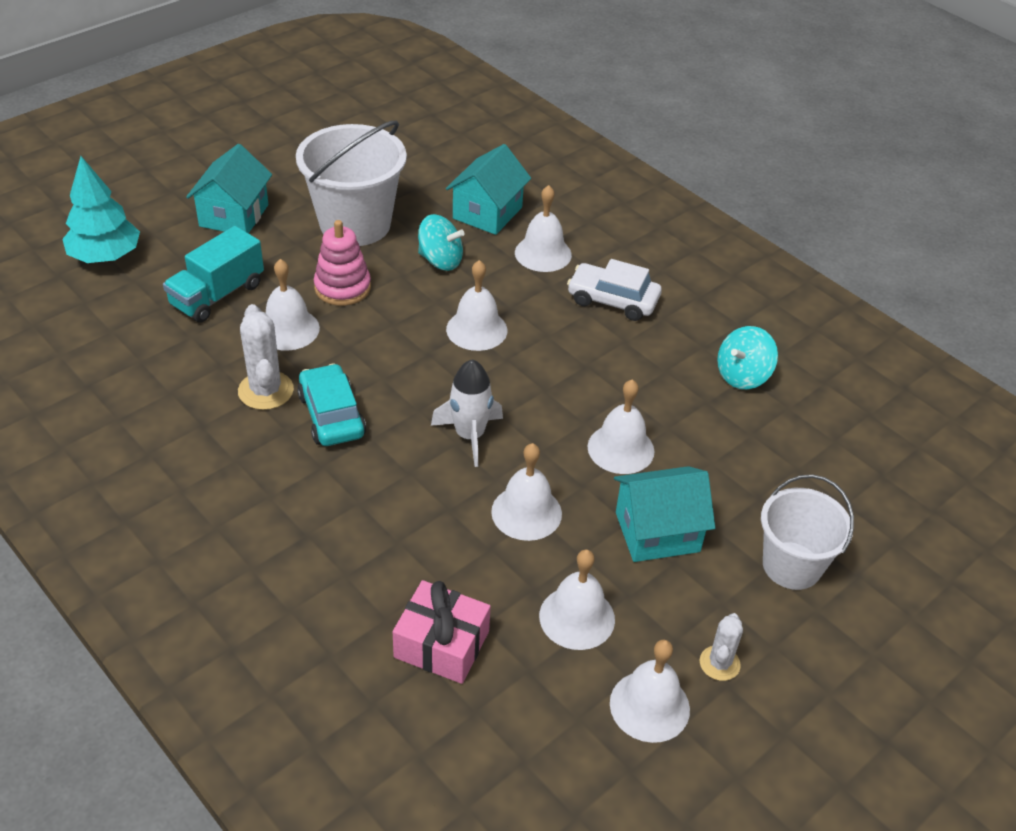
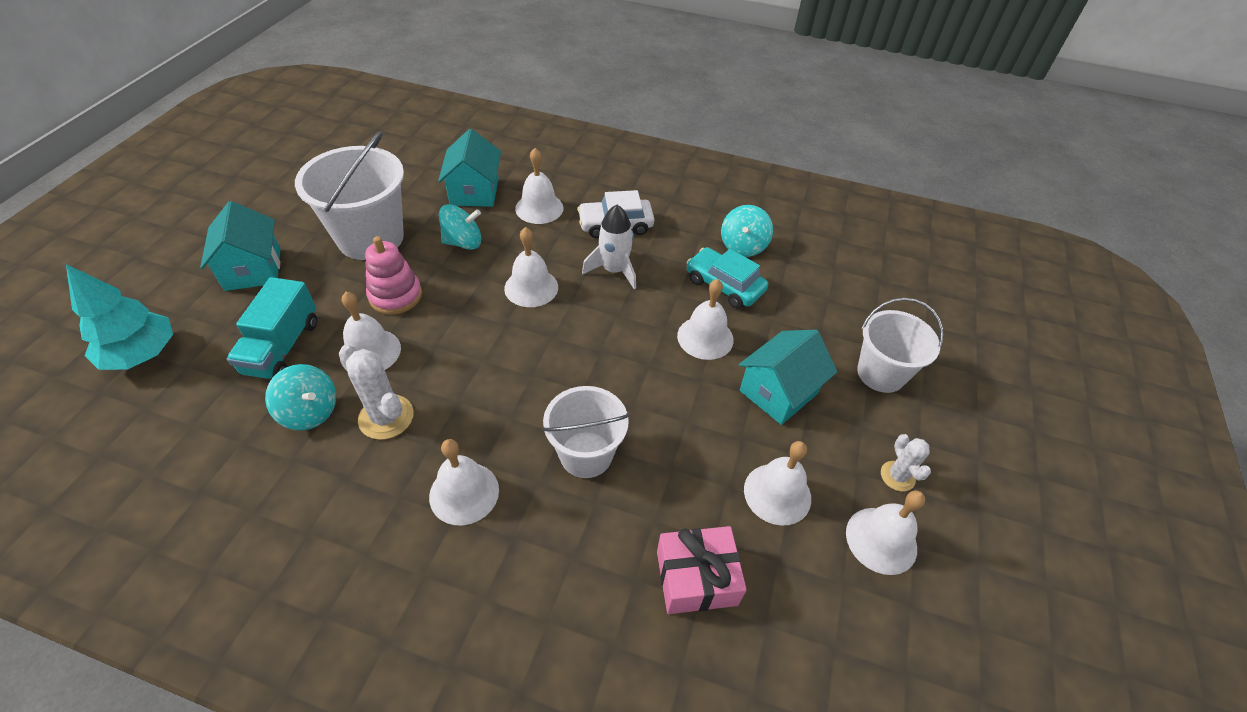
camera: 30 degrees left, 5 degrees up
turquoise car [297,363,366,446] -> turquoise car moved to [687,247,768,308]
white rocket [431,359,503,467] -> white rocket moved to [582,205,636,289]
white bell [491,443,562,541] -> white bell moved to [429,439,499,525]
none -> turquoise spinning top [265,364,336,430]
none -> white bucket [542,386,630,478]

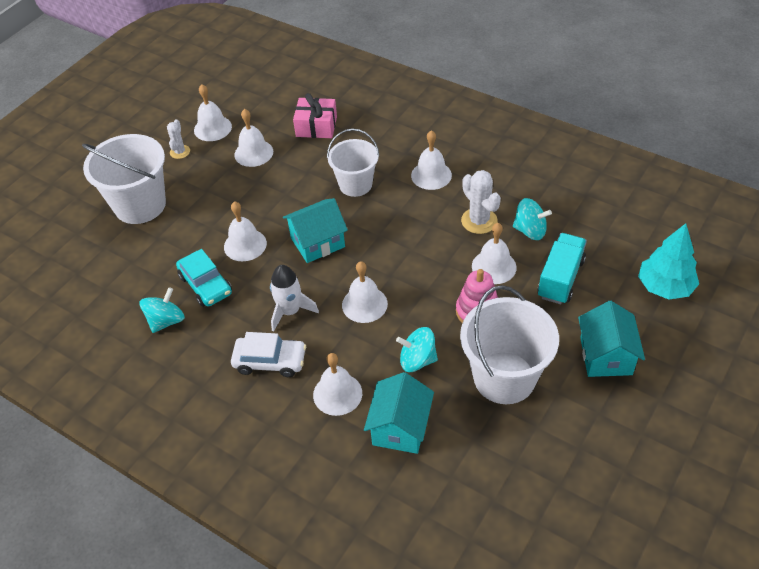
camera: 160 degrees left, 0 degrees up
turquoise spinning top [265,364,336,430] -> turquoise spinning top turned 150 degrees clockwise [513,198,552,240]
turquoise house [739,330,837,425] -> turquoise house moved to [283,198,348,263]
white bucket [857,298,944,393] -> white bucket [82,134,166,224], size x1.54

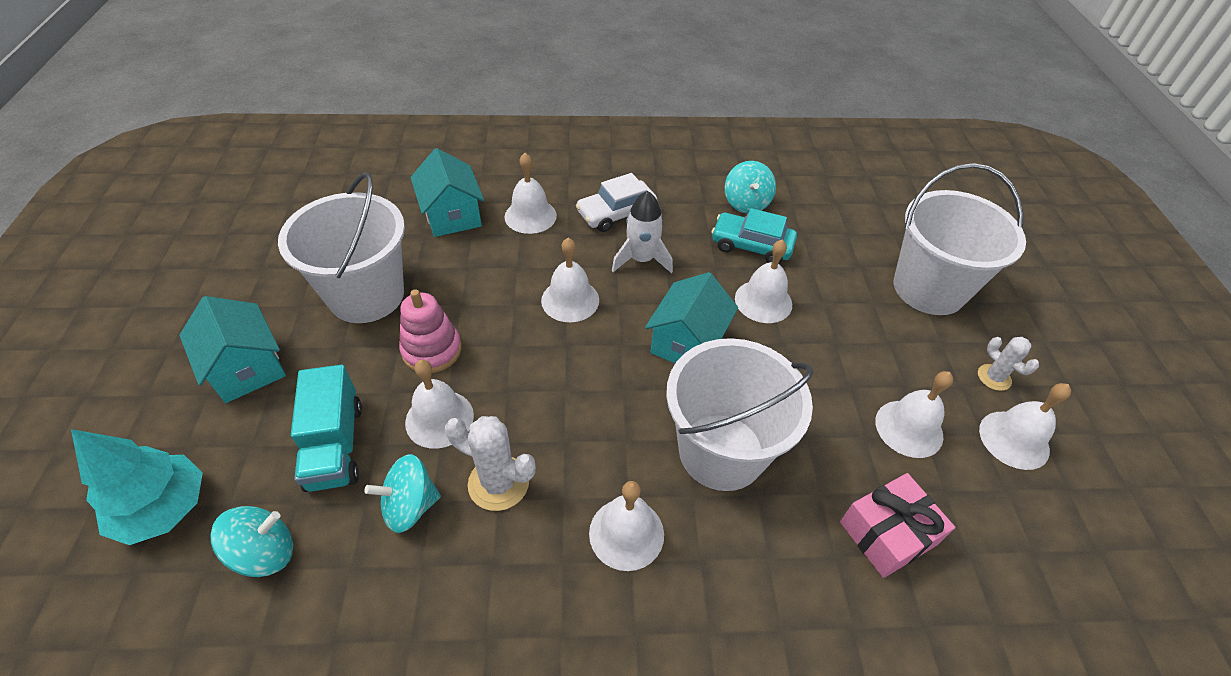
camera: 140 degrees right, 0 degrees up
white bucket [327,129,380,197] -> white bucket [666,338,813,491], size x1.54
turquoise spinning top [396,327,438,372] -> turquoise spinning top moved to [211,506,293,577]

